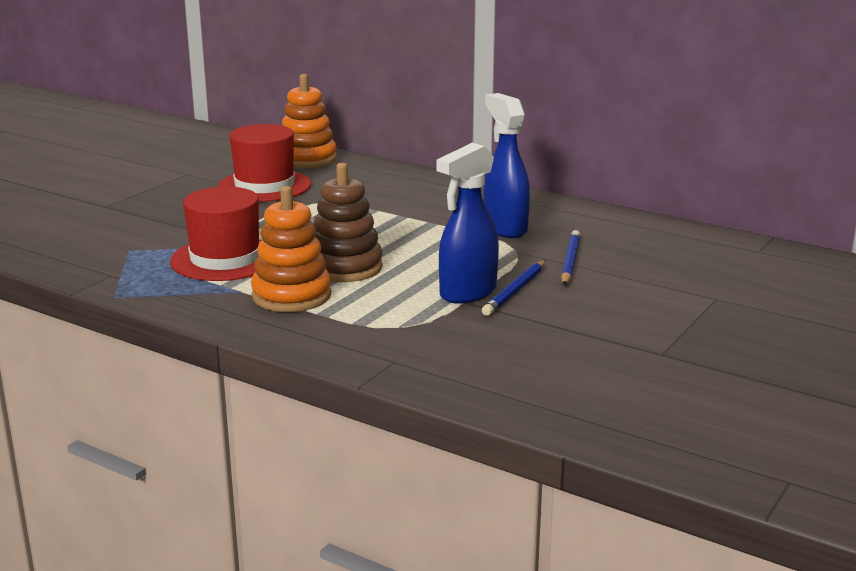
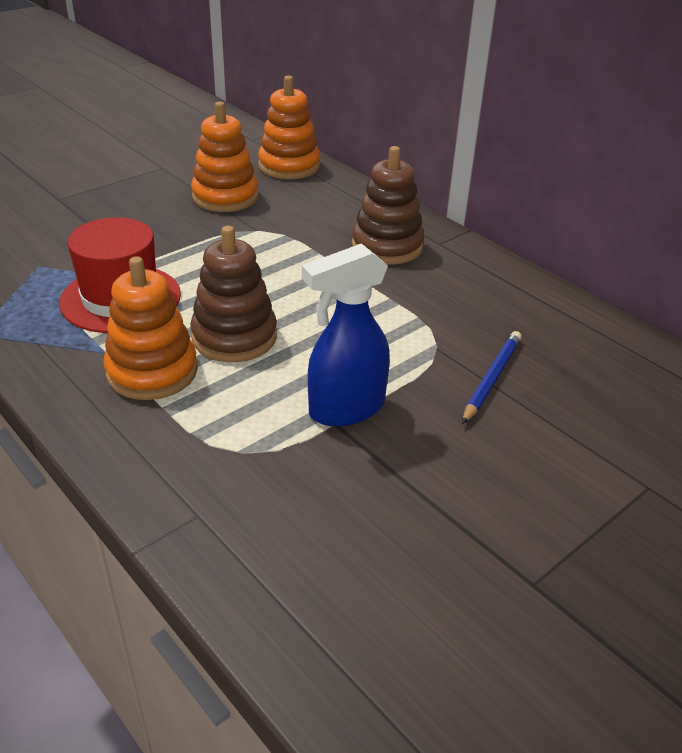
camera: 15 degrees right, 15 degrees up
red hat [218,124,311,202] -> orange stacking toy [191,101,258,212]
blue pencil [482,261,545,316] -> none
blue spray bottle [483,93,530,238] -> none
none -> brown stacking toy [352,146,424,264]

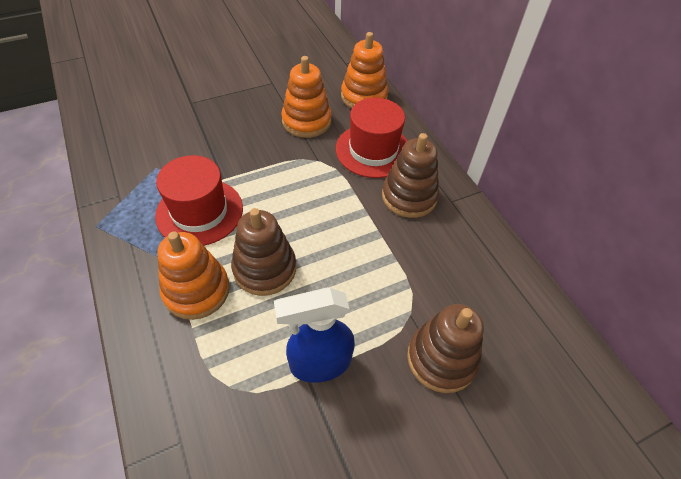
camera: 15 degrees right, 15 degrees up
blue pencil [462,331,522,424] -> brown stacking toy [407,304,484,393]
none -> red hat [336,98,407,178]

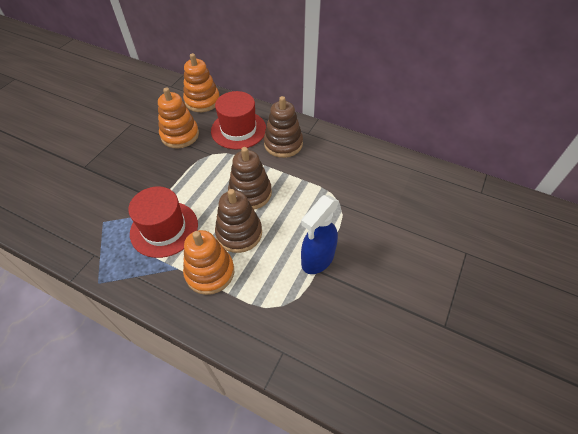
camera: 35 degrees left, 0 degrees up
brown stacking toy [407,304,484,393] -> brown stacking toy moved to [228,147,272,210]

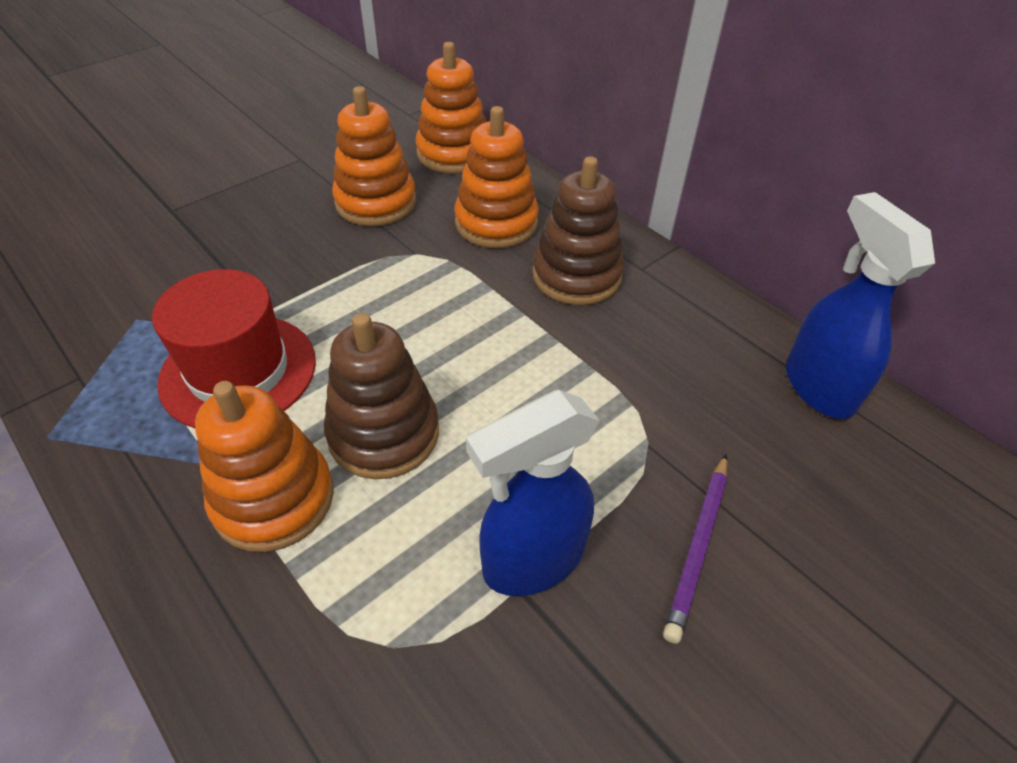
camera: 20 degrees right, 5 degrees down
red hat [211,91,266,149] -> orange stacking toy [454,106,539,248]
brown stacking toy [228,147,272,210] -> none
none -> purple pencil [663,454,728,644]
none -> blue spray bottle [786,192,935,419]

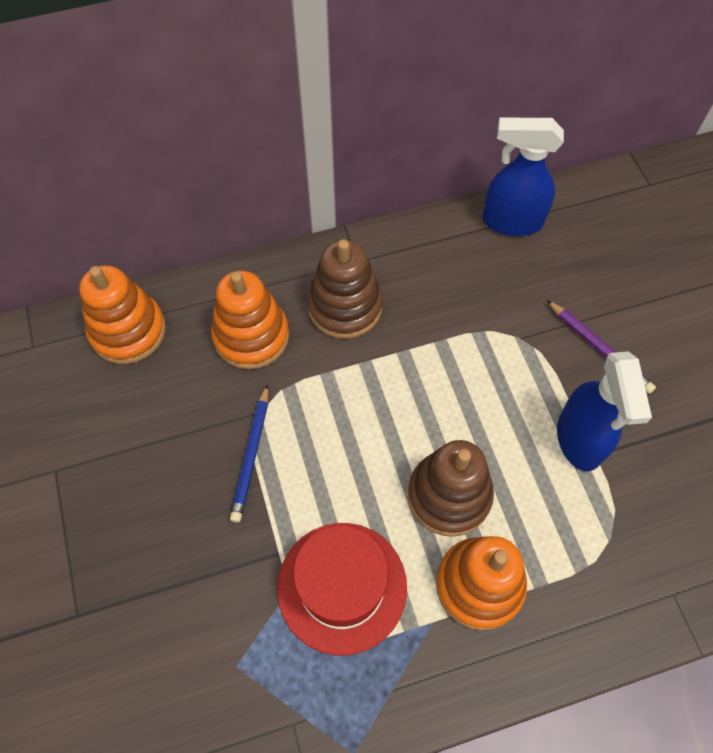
camera: 65 degrees left, 15 degrees up
orange stacking toy [332,86,416,226] -> none
none -> blue pencil [230,384,268,523]

